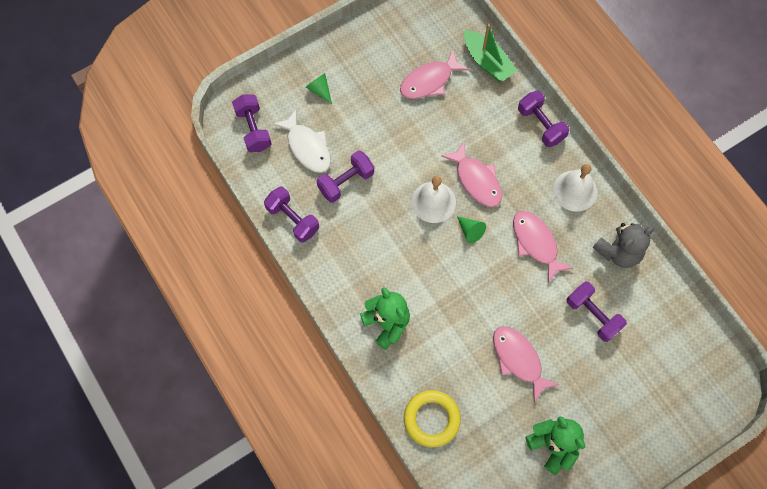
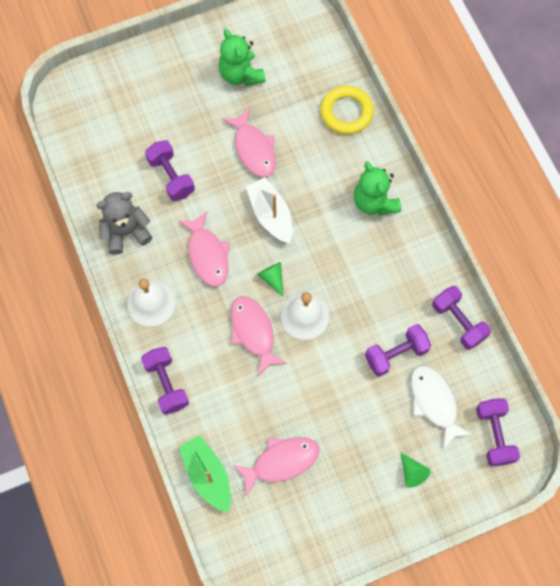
camera: 170 degrees left, 0 degrees up
none -> white boat [246,178,293,244]

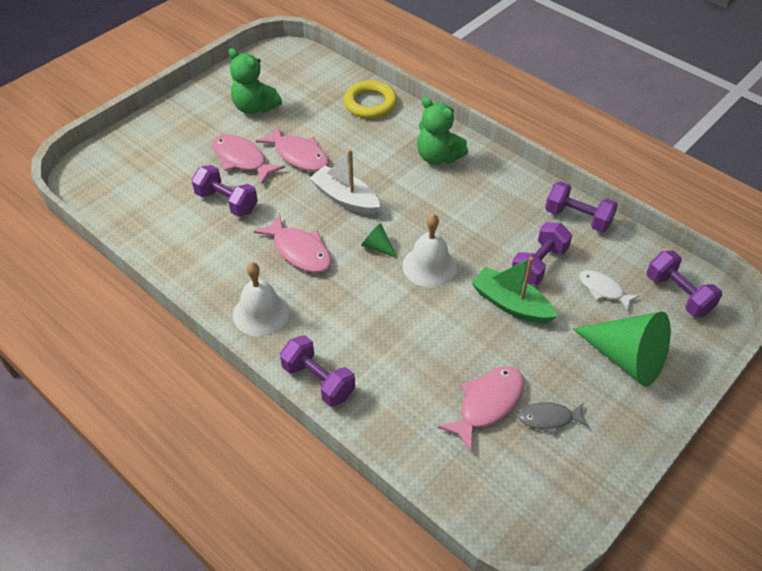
camera: 25 degrees left, 20 degrees down
grey teddy bear [96,192,152,255] -> none
green boat [179,435,231,513] -> green boat moved to [472,257,558,323]
pink fish [231,296,288,376] -> pink fish moved to [212,134,285,184]
green cone [400,452,431,488] -> green cone [573,311,671,387], size x2.22
white fish [411,365,473,449] -> white fish [579,270,639,311], size x0.64
none -> grey fish [518,402,589,436]

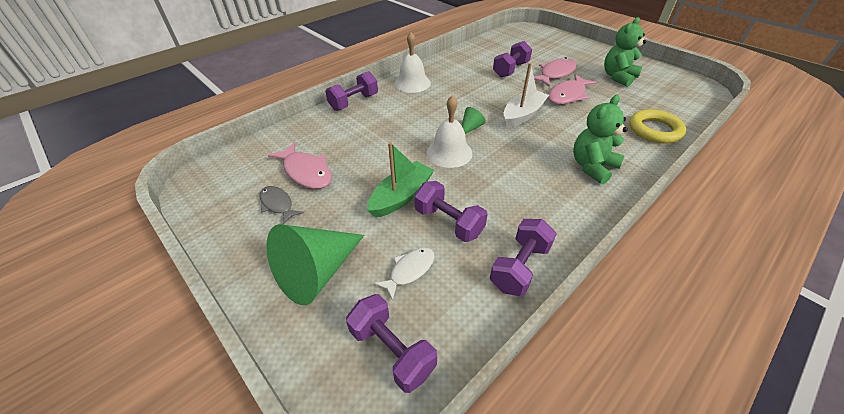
camera: 95 degrees right, 5 degrees down
pink fish [254,214,332,273] -> none
grey fish [518,402,589,436] -> grey fish turned 45 degrees counterclockwise [260,186,303,224]
purple dumbbell [647,251,722,317] -> purple dumbbell turned 75 degrees clockwise [346,294,437,393]

